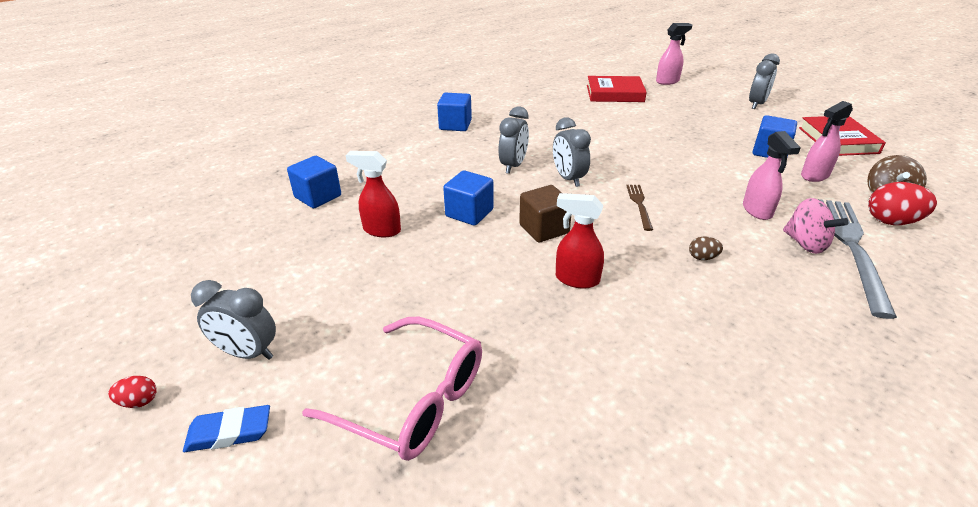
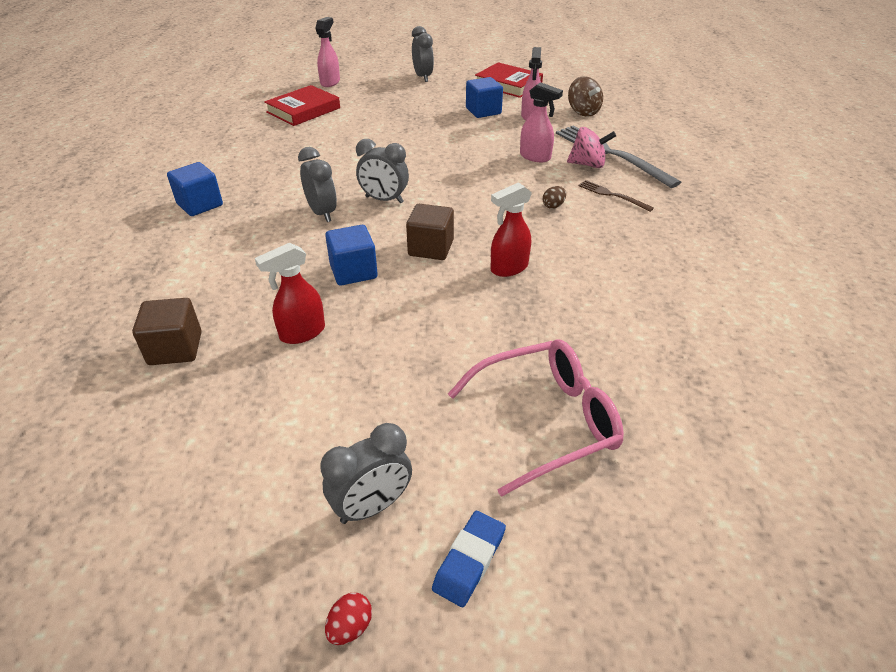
camera: 50 degrees left, 5 degrees up
blue cube [287,156,341,208] -> brown cube [132,298,201,365]
brown fork [626,185,653,231] -> brown fork moved to [578,180,654,212]
red egg [868,182,937,225] -> none

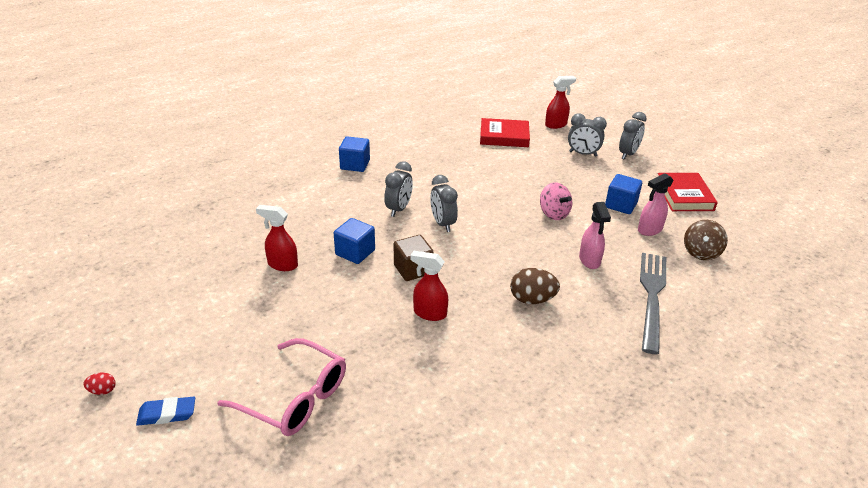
camera: 50 degrees right, 5 degrees down
brown cube [132,298,201,365] -> none
pink spray bottle [315,17,340,87] -> red spray bottle [545,76,576,129]
grey clock [320,423,412,524] -> grey clock moved to [568,113,607,157]
brown egg [542,186,566,209] -> brown egg [510,268,560,304], size x1.94
pink spinning top [567,127,616,168] -> pink spinning top moved to [540,182,572,220]
brown fork [578,180,654,212] -> none

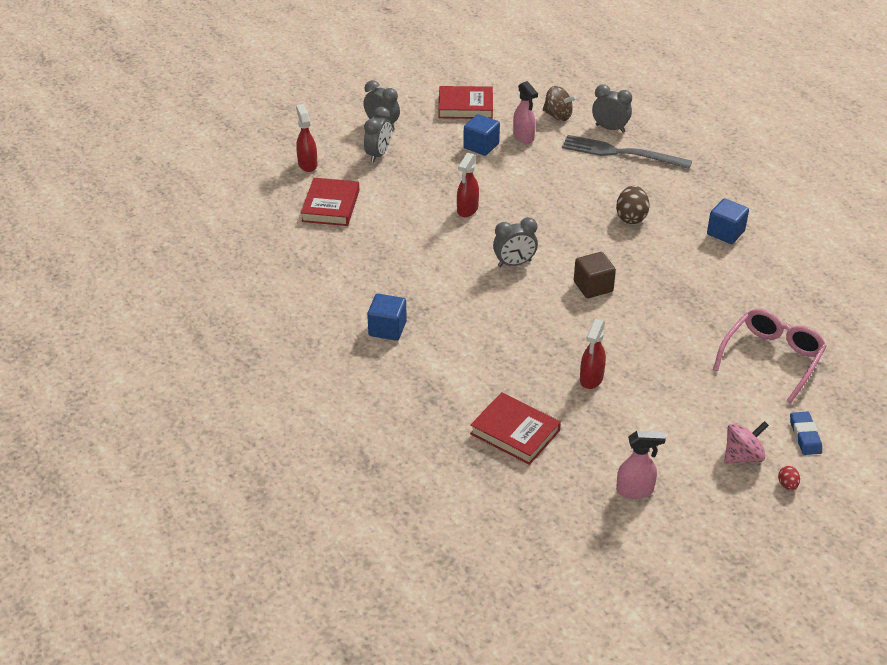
camera: 85 degrees left, 5 degrees up
blue cube [334,218,375,264] -> blue cube moved to [707,198,749,244]
grey clock [384,161,413,217] -> grey clock moved to [592,85,632,133]
red spray bottle [410,251,448,321] -> red spray bottle moved to [457,153,479,217]
pink spinning top [540,182,572,220] -> pink spinning top moved to [724,421,769,464]
pink spray bottle [579,202,611,269] -> pink spray bottle moved to [616,431,666,499]
none -> red book [470,392,561,465]

